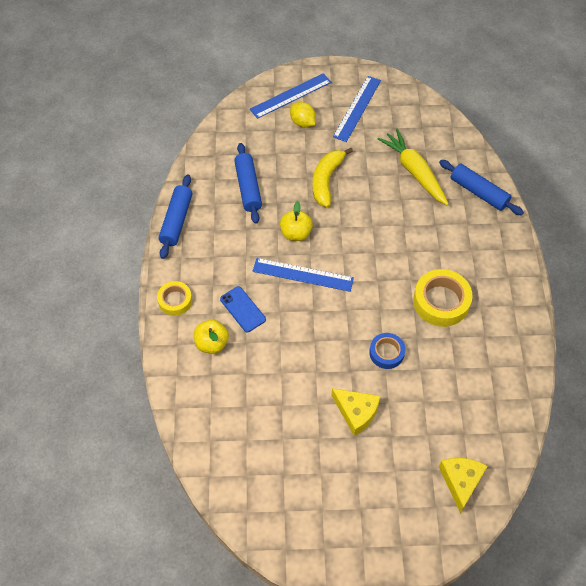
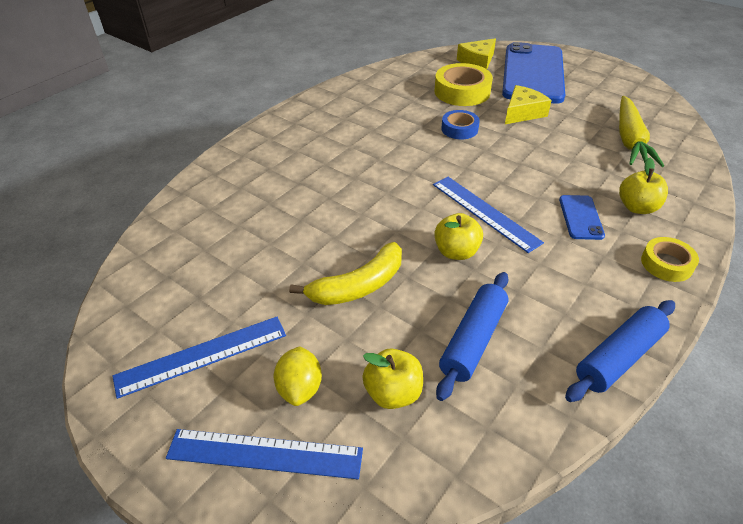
camera: 140 degrees left, 15 degrees down
yellow cheese [331,388,380,436] -> yellow cheese turned 60 degrees clockwise [505,85,552,124]
yellow carrot [378,129,449,205] -> yellow carrot moved to [619,96,664,167]
yellow tape [413,269,473,327] -> yellow tape moved to [434,63,493,106]
blue rolling pin [439,160,524,215] -> none
none -> yellow apple [362,349,423,409]
none -> blue phone [502,42,565,104]

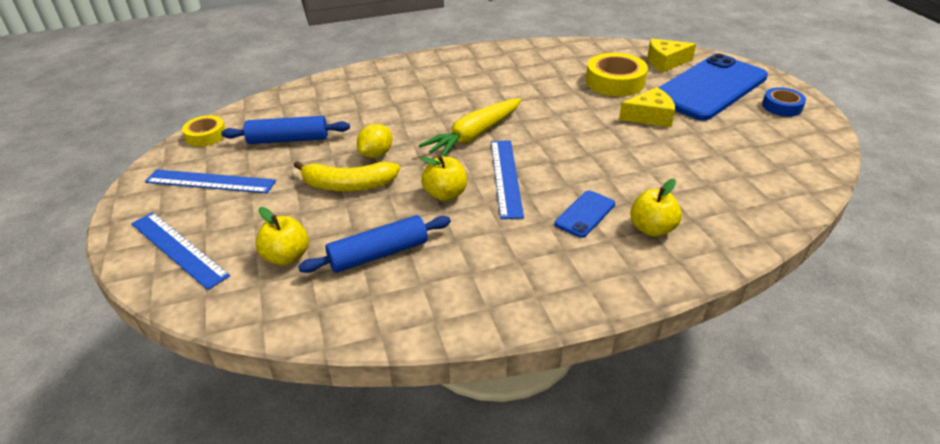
camera: 35 degrees right, 5 degrees down
yellow lemon [274,346,322,406] -> yellow lemon moved to [357,124,392,158]
blue tape [441,110,480,140] -> blue tape moved to [762,87,806,117]
blue rolling pin [565,300,675,402] -> blue rolling pin moved to [221,116,350,144]
yellow carrot [619,96,664,167] -> yellow carrot moved to [419,98,521,157]
yellow tape [641,237,699,282] -> yellow tape moved to [182,115,225,147]

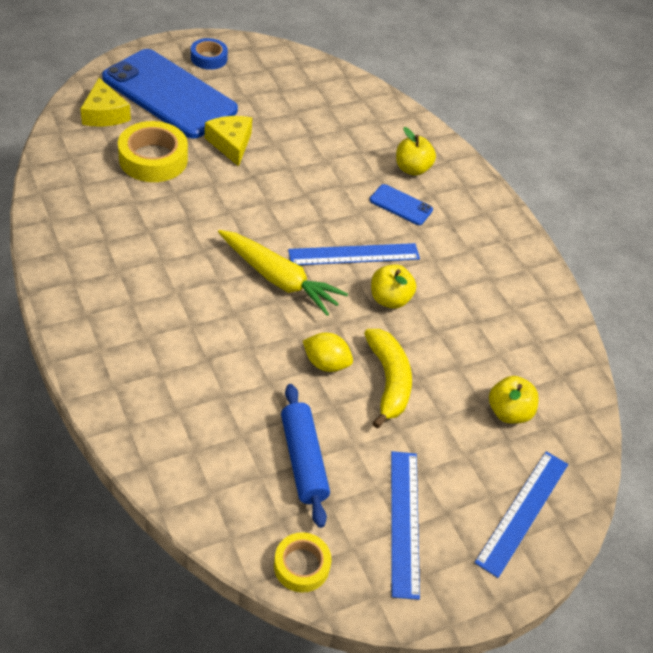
camera: 105 degrees left, 10 degrees up
blue rolling pin [298,215,451,273] -> none

